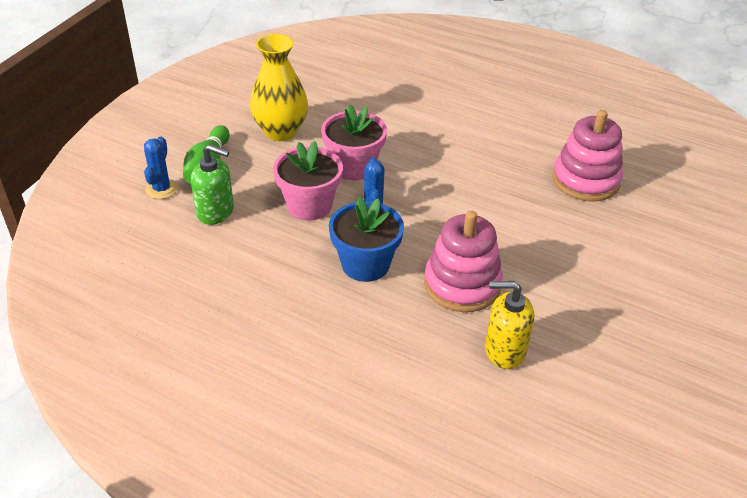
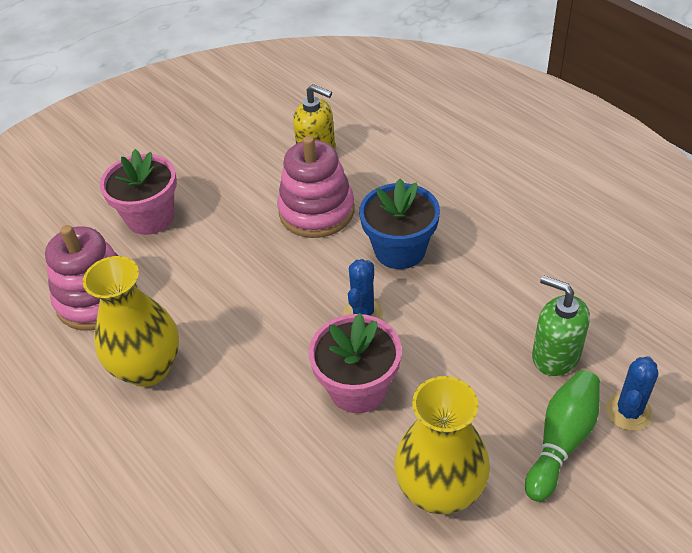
camera: 155 degrees left, 5 degrees up
pink flower pot [273,141,343,221] -> pink flower pot moved to [100,149,177,235]
none -> yellow vase [83,256,179,387]

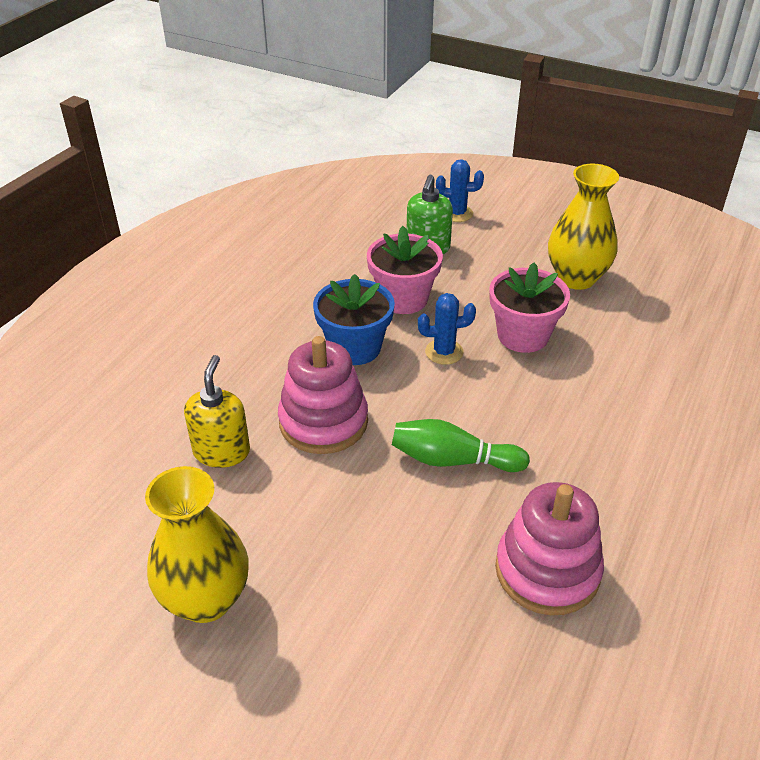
camera: 115 degrees left, 5 degrees down
yellow vase [83,256,179,387] -> yellow vase moved to [145,466,249,623]
pink flower pot [100,149,177,235] -> pink flower pot moved to [367,226,443,314]
green bowling pin [525,370,600,502] -> green bowling pin moved to [392,419,530,472]

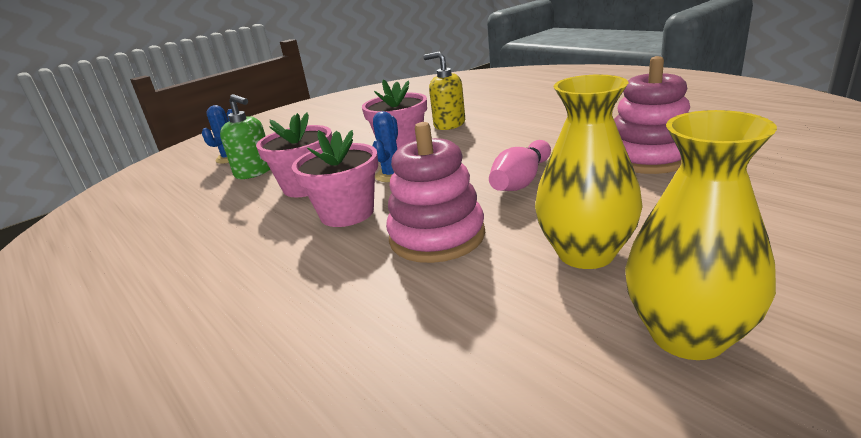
camera: 65 degrees left, 15 degrees down
yellow soap dispenser [184,355,250,468] -> yellow soap dispenser moved to [423,51,465,130]
blue flower pot [313,274,395,365] -> pink flower pot [292,130,378,227]
green bowling pin [392,419,530,472] -> pink bowling pin [489,140,551,191]
yellow vase [548,164,619,290] -> yellow vase moved to [535,75,643,269]

